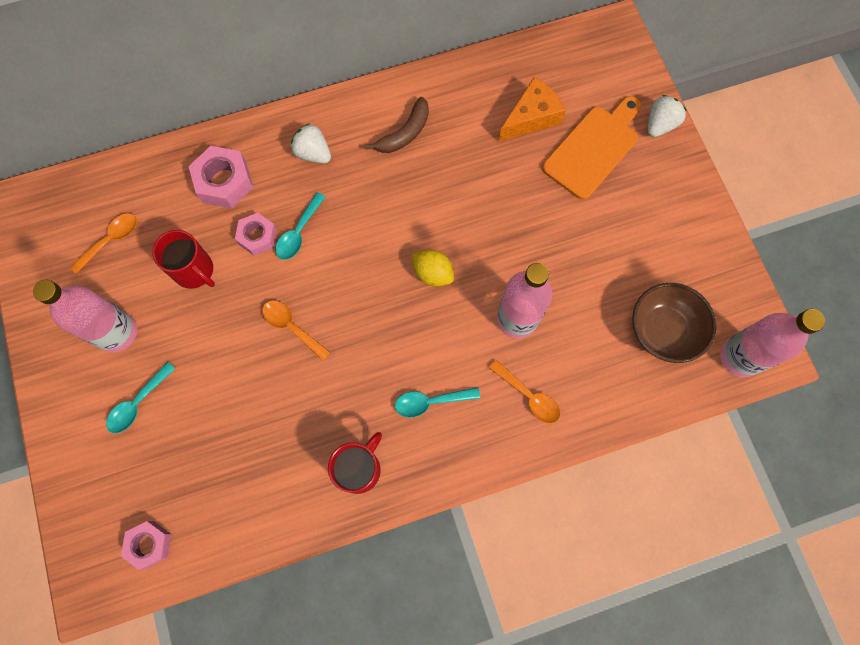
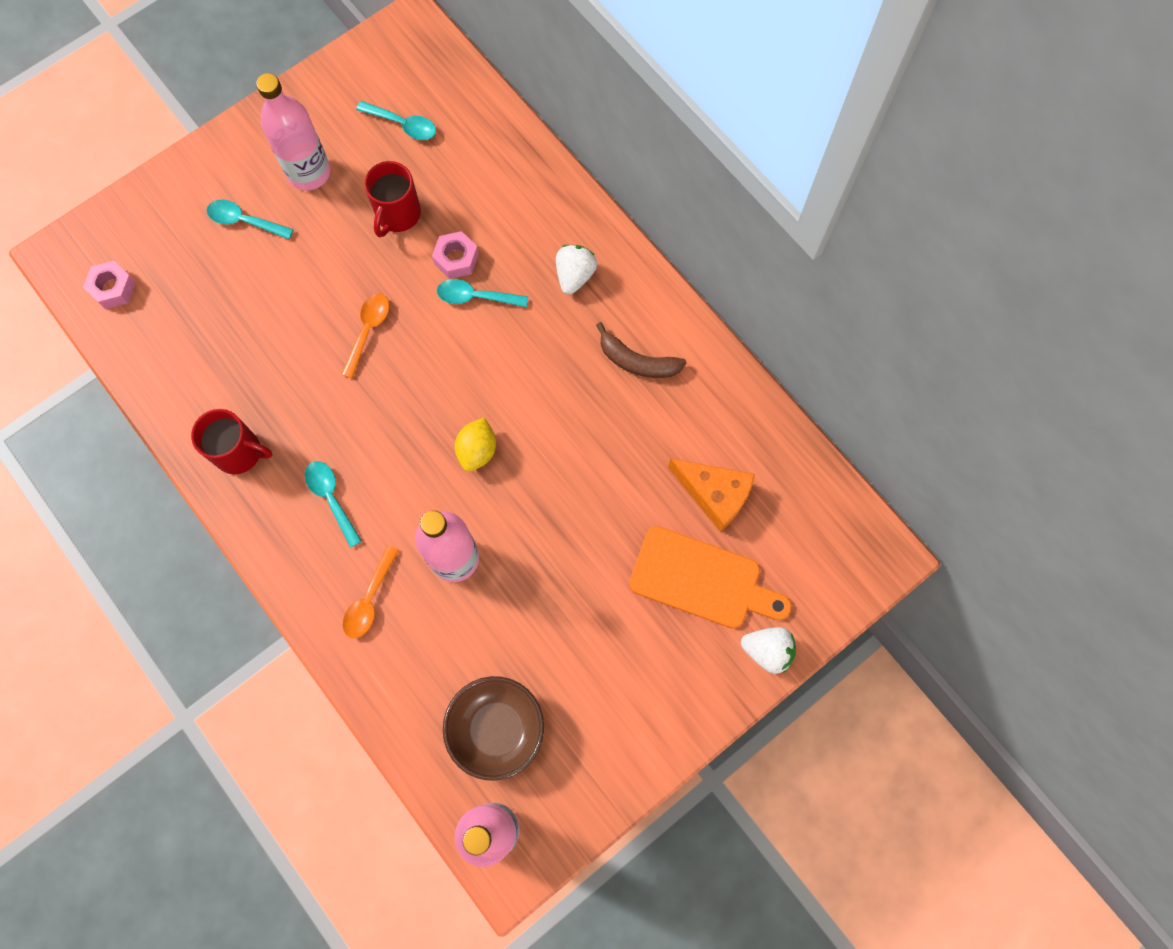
camera: 70 degrees right, 0 degrees up
orange spoon [70,213,137,274] -> turquoise spoon [356,101,436,140]
pink nut [188,146,254,208] -> none

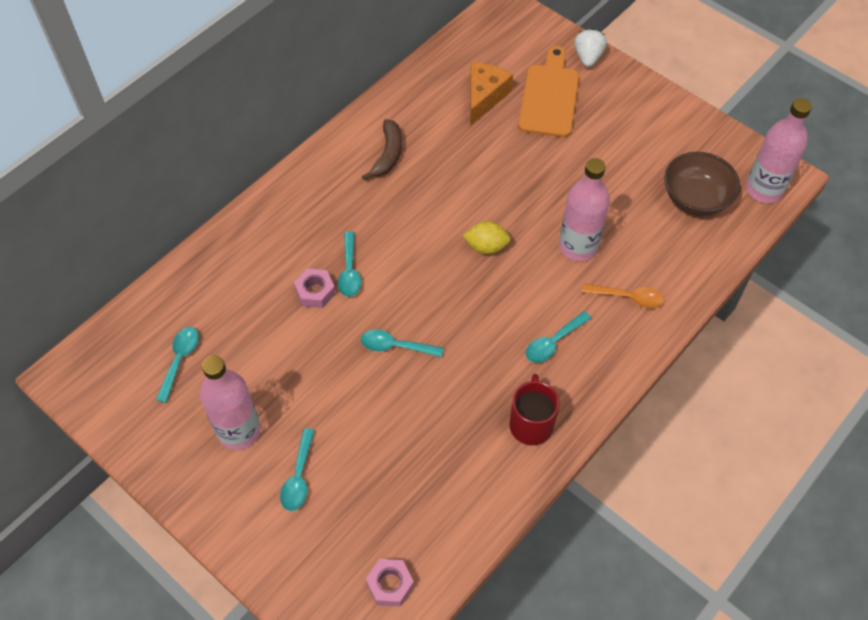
camera: 100 degrees left, 15 degrees down
orange spoon [341,293,389,379] -> turquoise spoon [361,329,444,357]
red mug [364,161,421,237] -> none
white strawberry [556,245,597,295] -> none

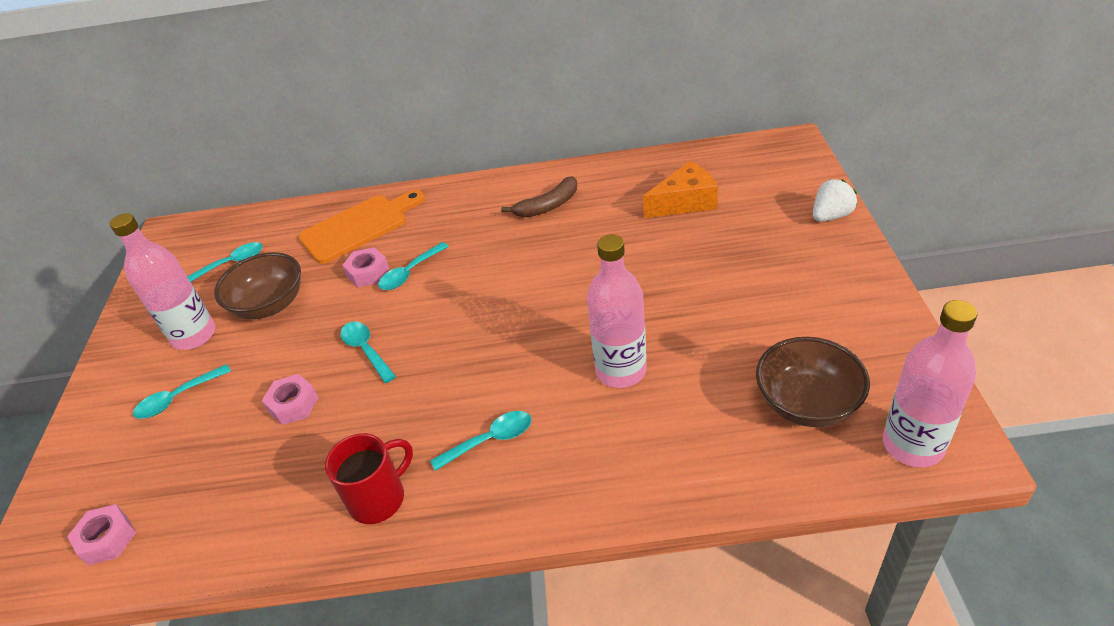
camera: 50 degrees right, 15 degrees down
yellow lemon [462,221,511,254] -> none
orange cutting board [518,46,579,137] -> orange cutting board moved to [299,190,425,264]
turquoise spoon [526,311,591,363] -> turquoise spoon turned 150 degrees clockwise [430,411,532,471]
orange spoon [582,284,664,308] -> none
none -> brown bowl [214,252,301,319]
none -> pink nut [262,374,319,425]

